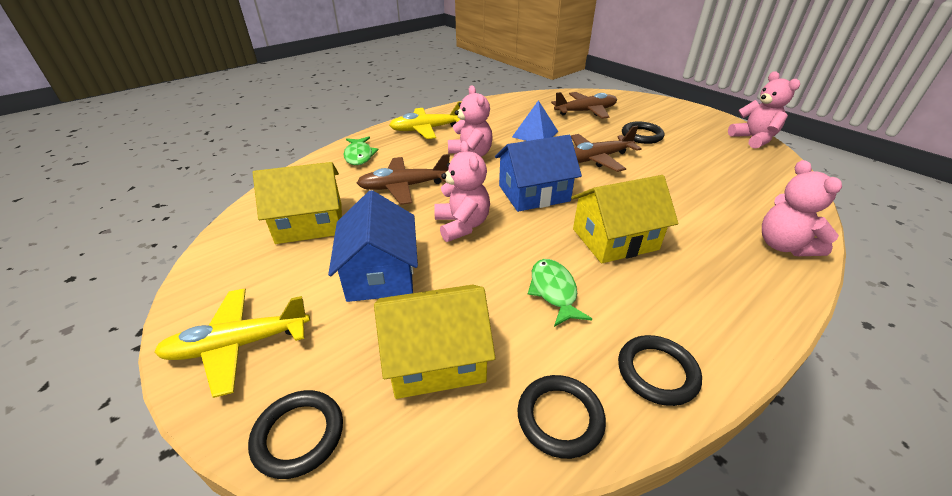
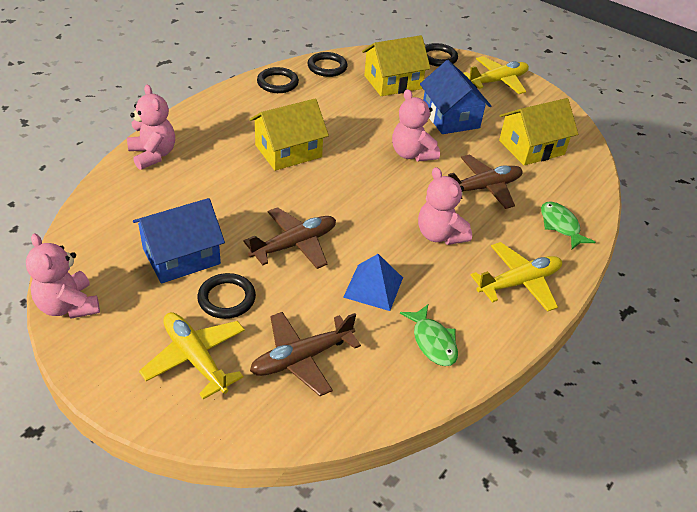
camera: 165 degrees right, 5 degrees up
blue house [495,135,582,212] -> blue house moved to [133,198,225,283]
green fish [528,259,592,327] -> green fish moved to [400,305,458,366]
none -> yellow plane [139,312,245,399]

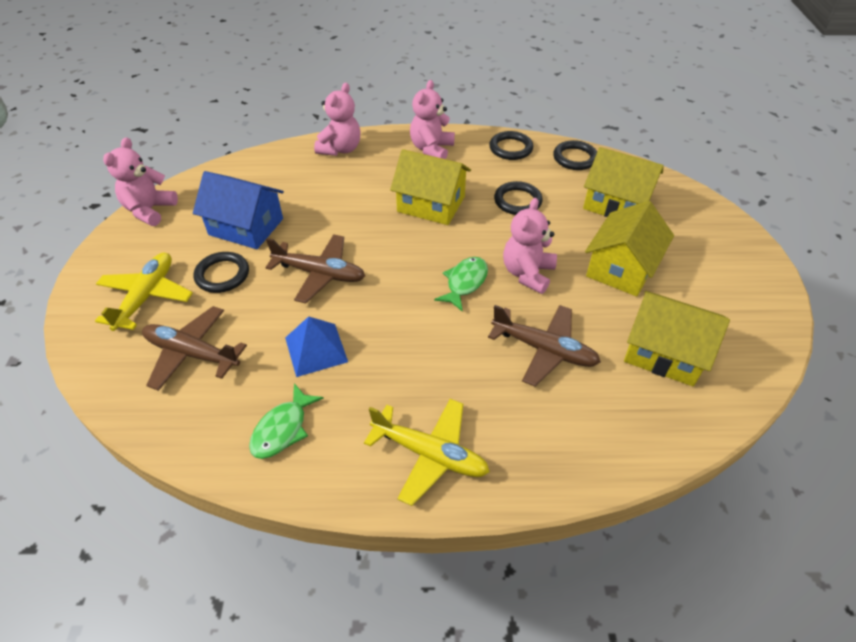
camera: 55 degrees right, 5 degrees up
pink teddy bear [418,167,472,245] -> pink teddy bear moved to [410,80,455,159]
blue house [420,60,491,134] -> yellow house [585,201,674,297]
black ring [425,43,458,67] -> black ring moved to [494,181,543,215]
yellow plane [464,56,529,94] -> none
green fish [541,201,595,249] -> green fish moved to [434,257,488,312]

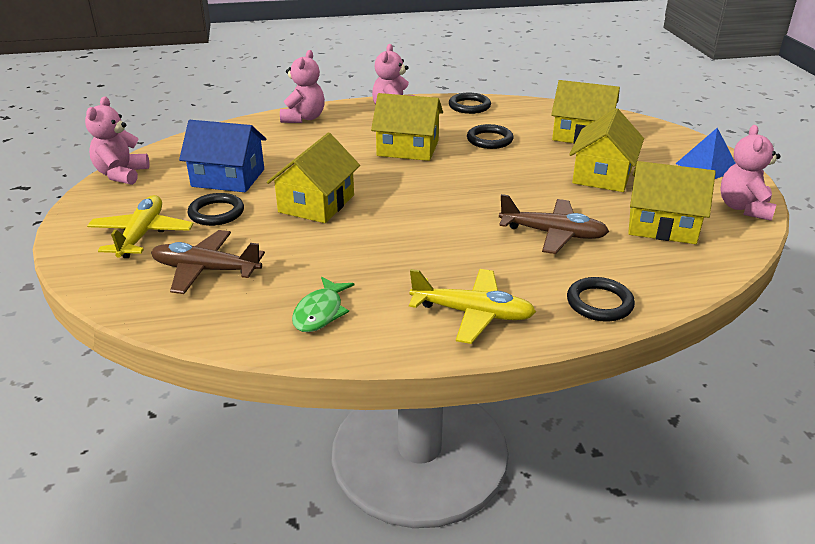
camera: 10 degrees left, 15 degrees down
brown plane [265,234,365,303] -> yellow house [267,133,360,223]
blue pyramid [285,316,348,377] -> blue pyramid moved to [676,128,736,179]
green fish [434,257,488,312] -> none
pink teddy bear [503,198,557,294] -> pink teddy bear moved to [720,125,780,221]
black ring [553,140,597,170] -> black ring moved to [567,277,635,322]

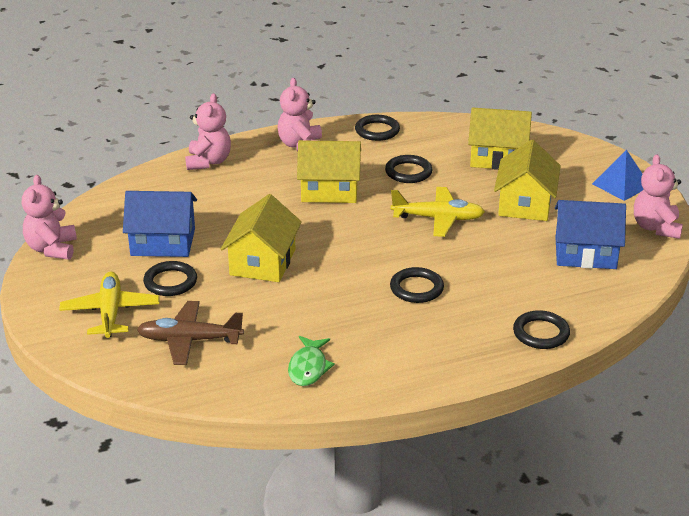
camera: 10 degrees left, 0 degrees up
yellow plane [409,269,536,344] -> yellow plane moved to [391,187,485,237]
brown plane [499,194,609,254] -> none
yellow house [628,161,716,244] -> blue house [555,200,626,269]
none -> black ring [390,267,444,303]

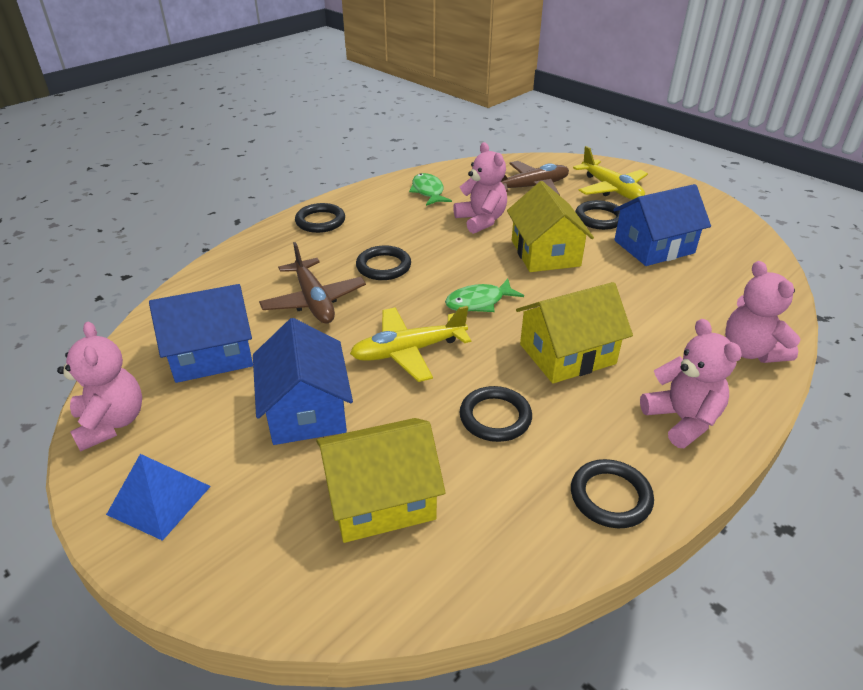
camera: 155 degrees right, 5 degrees up
pink teddy bear [22,175,77,260] -> pink teddy bear moved to [453,142,507,234]
yellow house [494,140,561,221] -> blue house [253,318,353,445]
black ring [513,310,570,349] -> black ring moved to [295,203,345,233]
none -> brown plane [259,242,366,324]
none -> green fish [445,279,524,312]

